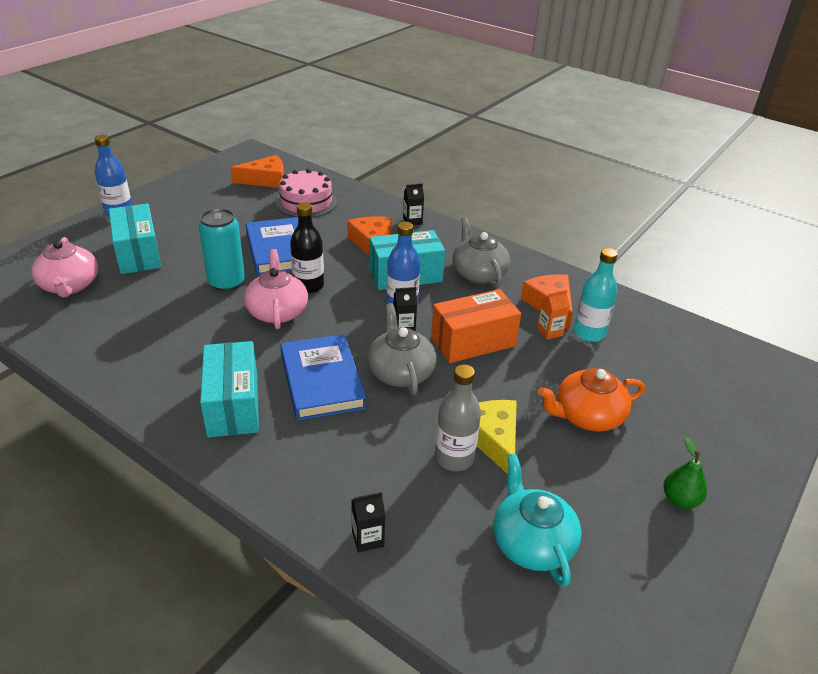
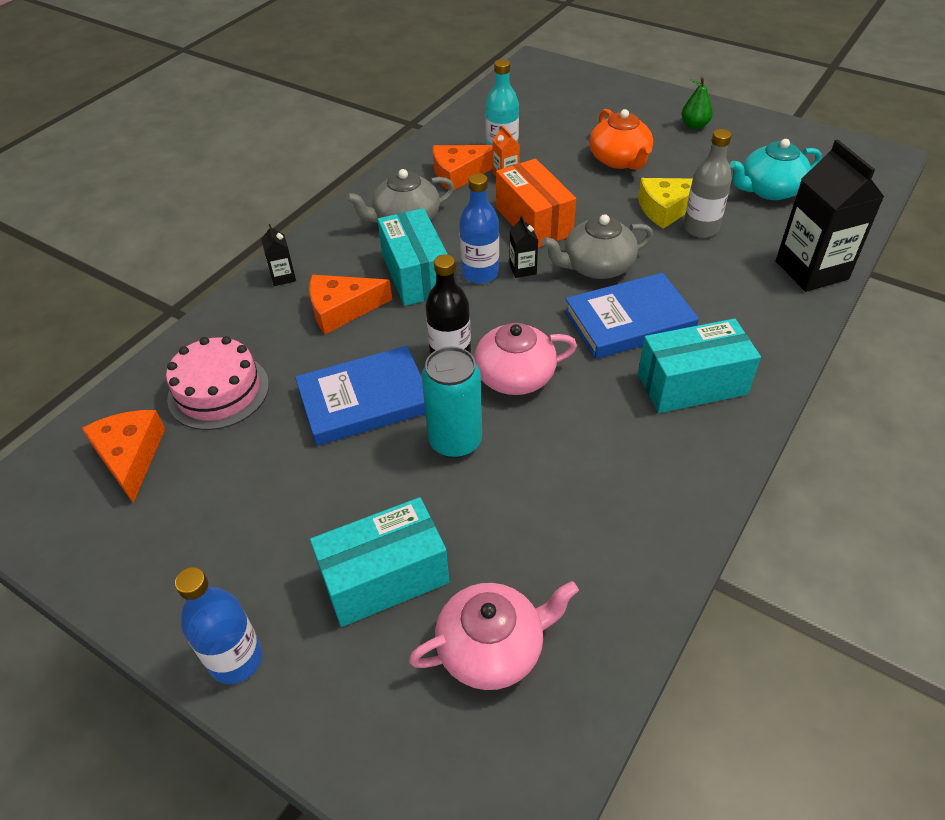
camera: 90 degrees left, 10 degrees up
black carton [351,492,385,553] -> black carton [776,140,884,292], size x2.26

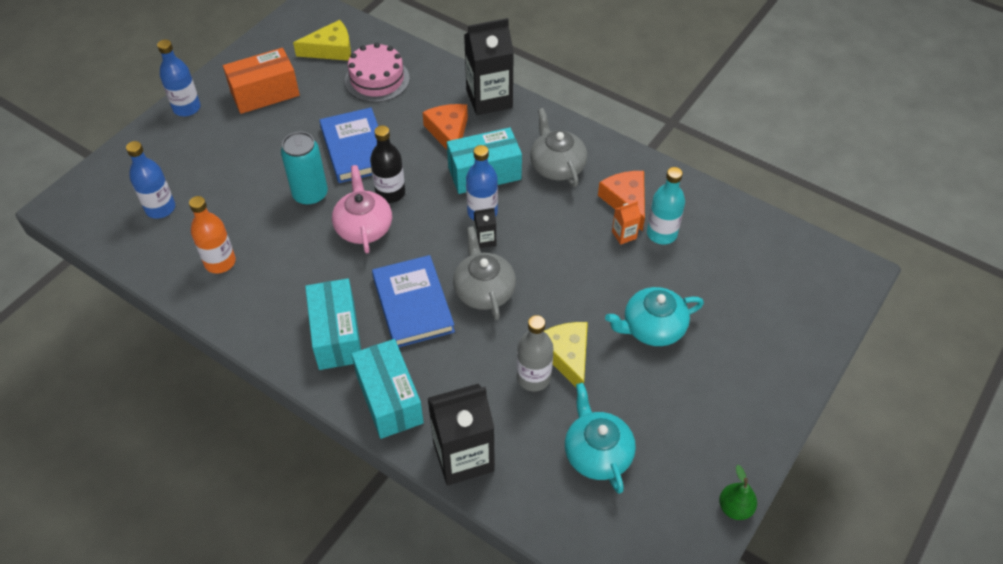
camera: 90 degrees right, 5 degrees up
orange cheese [82,410,165,503] -> yellow cheese [293,20,351,61]
black carton [261,224,296,286] -> black carton [464,18,514,115], size x2.26
turquoise box [310,497,449,627] -> turquoise box moved to [352,339,424,439]
pink teapot [409,581,579,690] -> blue bottle [126,141,175,219]
orange box [496,159,576,248] -> orange box moved to [223,48,300,114]
orange teapot [589,109,653,169] -> turquoise teapot [605,287,704,346]
green pear [681,77,713,130] -> green pear moved to [719,465,757,520]
none -> orange bottle [189,196,236,273]

